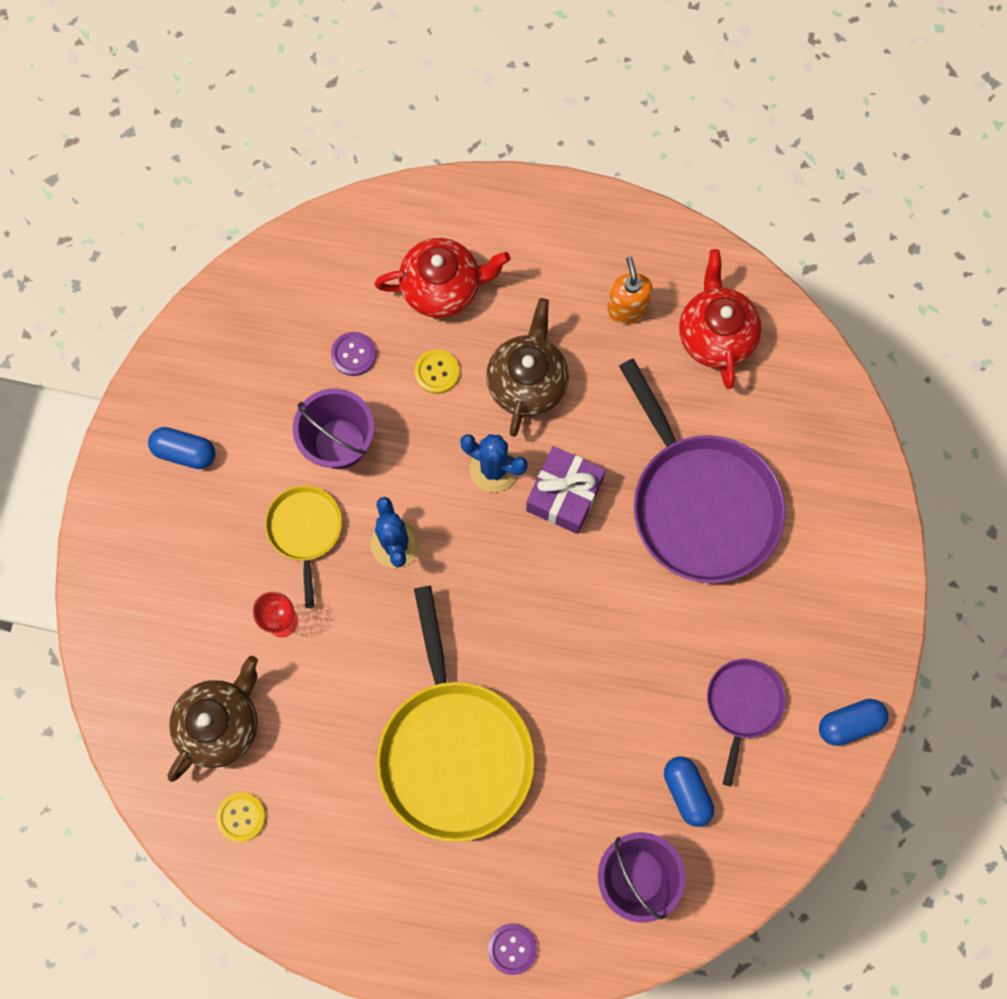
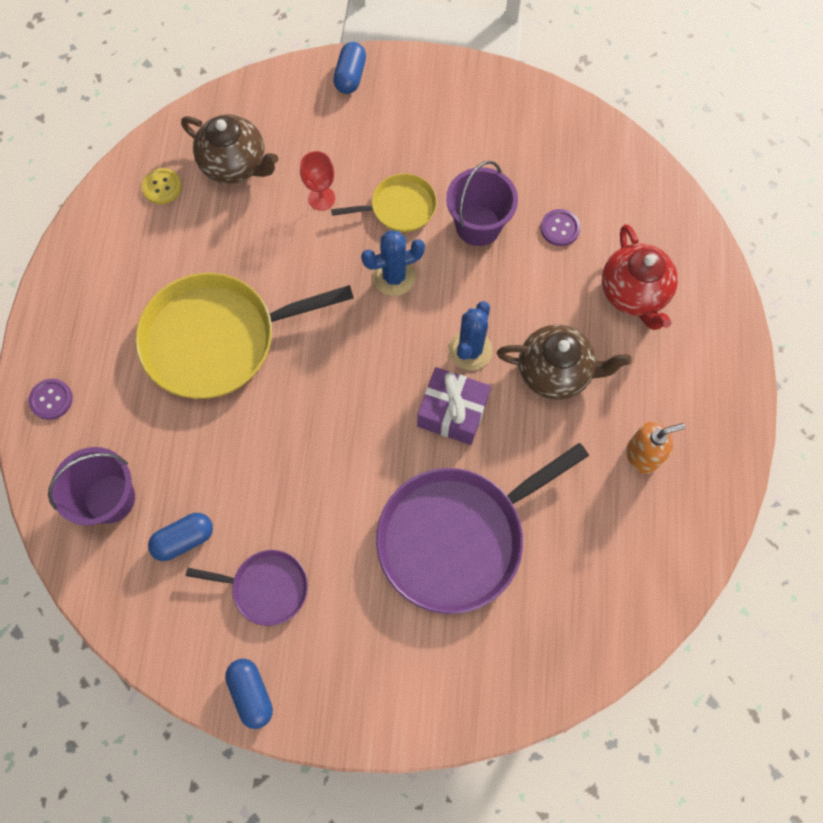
camera: 85 degrees right, 5 degrees down
blue capsule [148,427,215,469] -> blue capsule moved to [333,42,366,94]
yellow button [414,349,460,394] -> none
red teapot [679,249,762,389] -> none

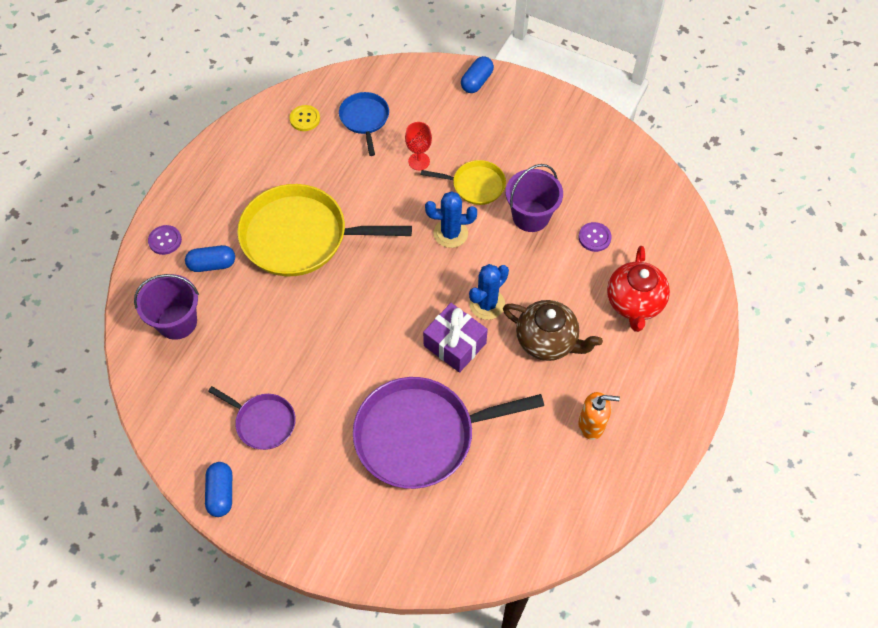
camera: 20 degrees right, 10 degrees down
blue capsule [148,513,213,561] -> blue capsule moved to [185,245,235,272]
brown teapot [181,114,278,184] -> blue pan [339,92,389,156]

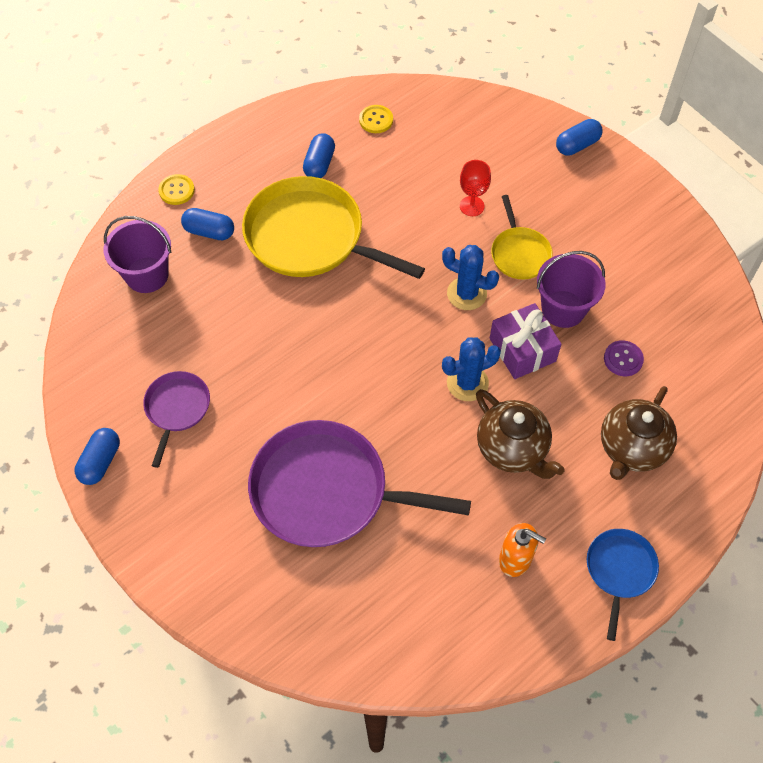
camera: 25 degrees right, 0 degrees up
purple button [148,225,182,255] -> yellow button [158,174,195,205]
purple pan [208,386,296,450] -> purple pan turned 135 degrees counterclockwise [143,371,210,468]
blue pan [339,92,389,156] -> blue pan moved to [587,529,659,641]
yellow pan [421,160,506,205] -> yellow pan turned 45 degrees clockwise [491,195,553,280]
purple gift [423,303,488,373] -> purple gift moved to [490,303,561,379]
red teapot [607,246,670,332] -> brown teapot [601,386,677,480]
none -> blue capsule [303,133,335,178]

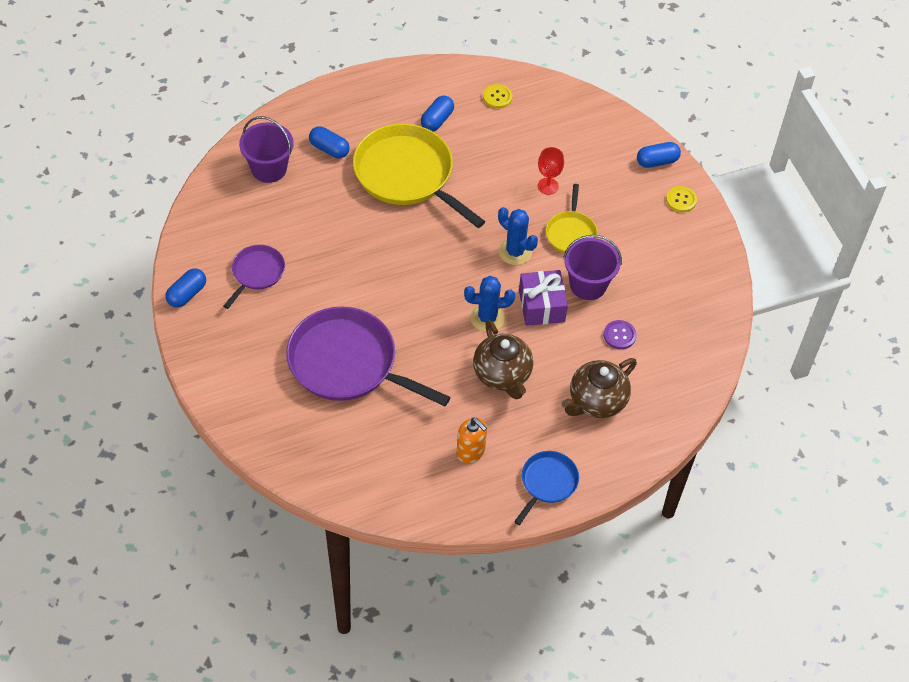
camera: 15 degrees right, 5 degrees down
yellow button [158,174,195,205] -> yellow button moved to [666,186,697,212]

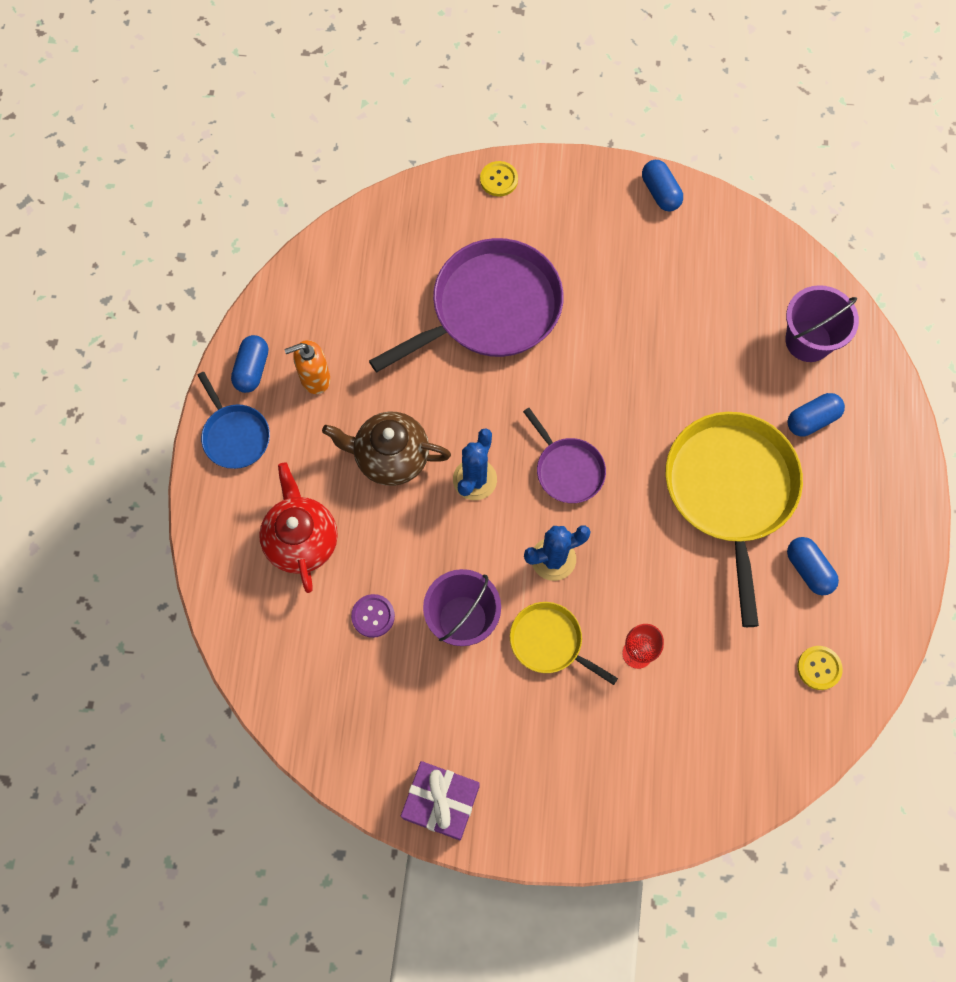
camera: 120 degrees right, 15 degrees up
purple pan [223,245,285,309] -> purple pan moved to [523,408,606,503]
yellow pan [353,124,486,228] -> yellow pan turned 75 degrees counterclockwise [665,412,803,627]
purple gift [519,270,568,326] -> purple gift moved to [401,761,480,840]
brown teapot [562,358,637,418] -> red teapot [259,462,338,593]
blue capsule [637,142,681,168] -> blue capsule moved to [231,335,268,393]
yellow button [666,186,697,212] -> yellow button moved to [480,161,518,196]

